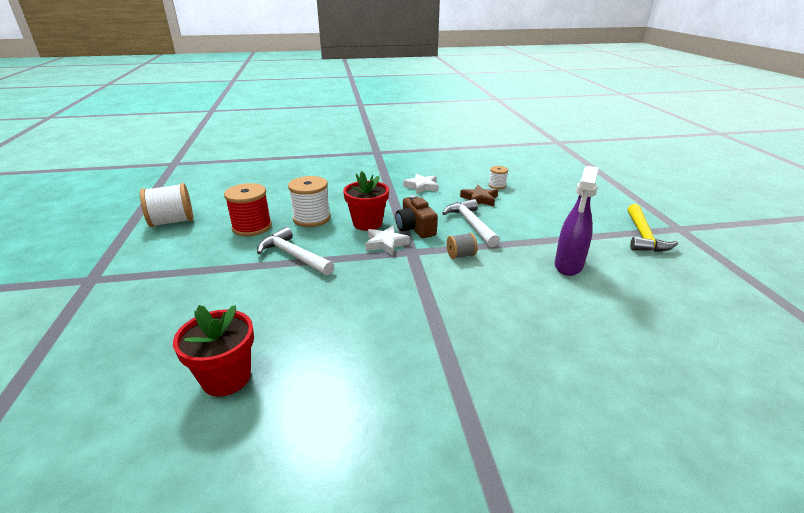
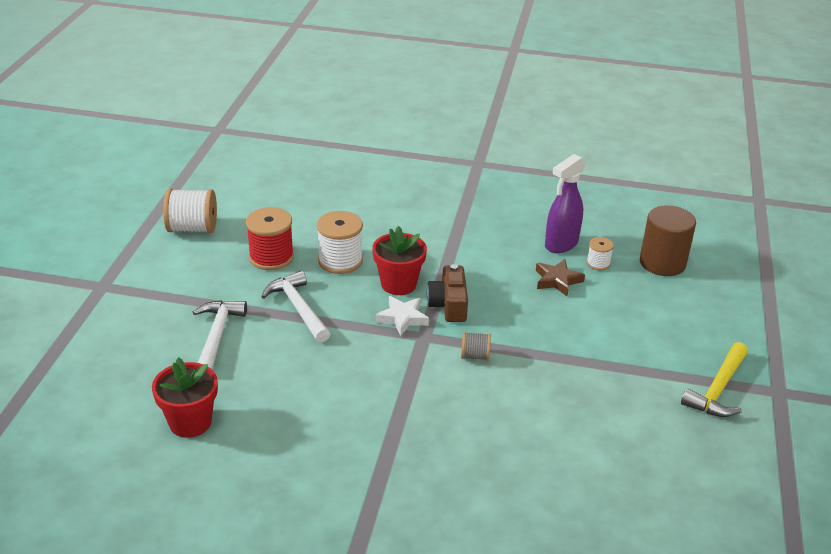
camera: 20 degrees right, 5 degrees up
white star [403,173,438,194] -> none
white hammer [442,199,500,247] -> white hammer moved to [193,300,247,369]
purple spray bottle [555,166,599,276] -> purple spray bottle moved to [545,154,586,253]
none -> brown cylinder [640,205,696,276]

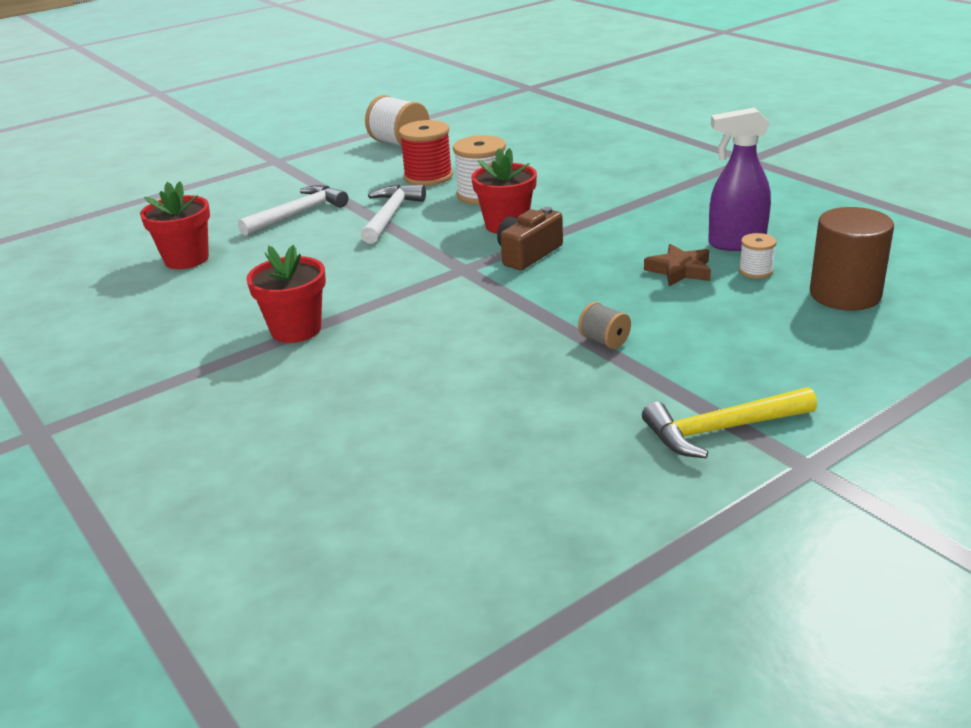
camera: 45 degrees right, 5 degrees down
white star [376,296,429,336] -> none
grey spool [461,332,491,361] -> grey spool moved to [578,302,631,349]
none -> red flower pot [246,245,326,343]

